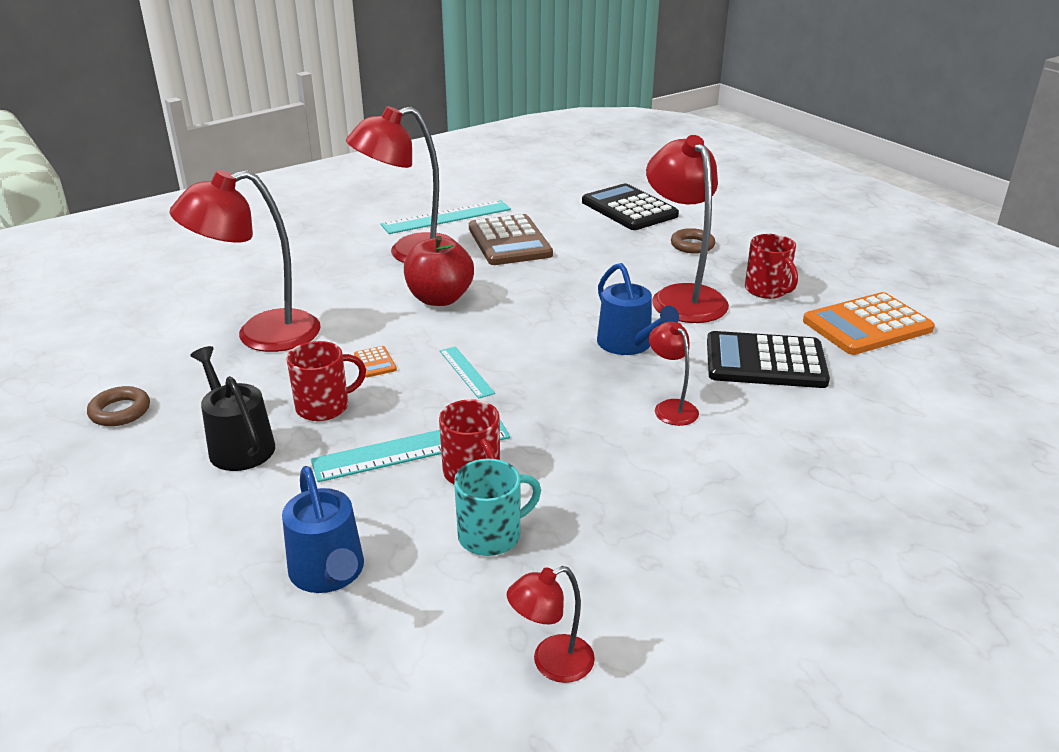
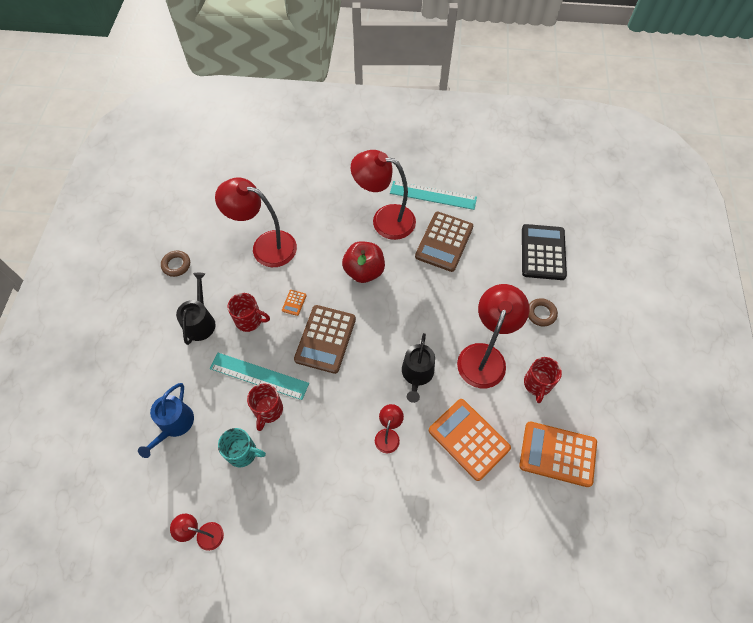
camera: 40 degrees right, 30 degrees up
turquoise ruler [440,346,495,399] -> brown calculator [294,305,356,374]
blue watering can [597,263,679,355] -> black watering can [402,333,435,403]
black calculator [707,331,830,388] -> orange calculator [429,399,511,481]

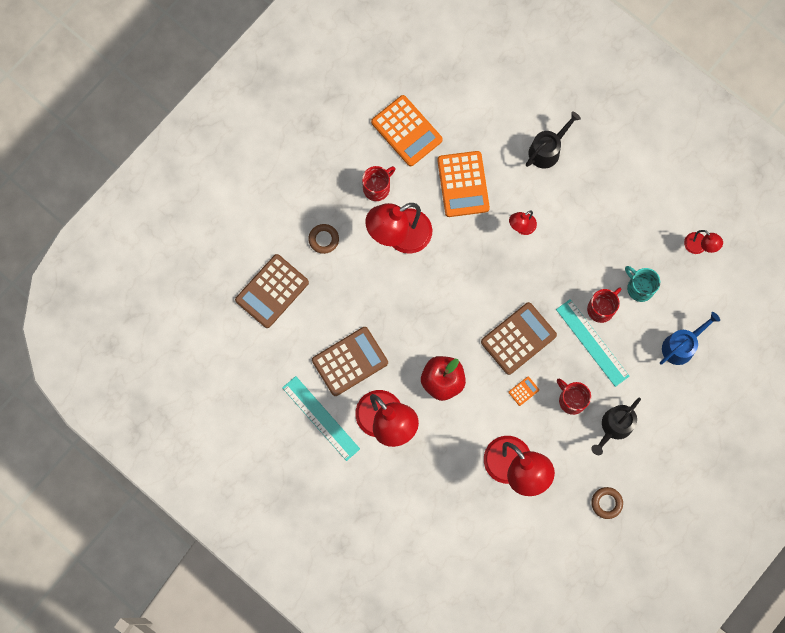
camera: 145 degrees left, 15 degrees up
black watering can [402,333,435,403] -> black watering can moved to [526,111,581,168]
black calculator [522,224,567,280] -> brown calculator [235,254,309,328]

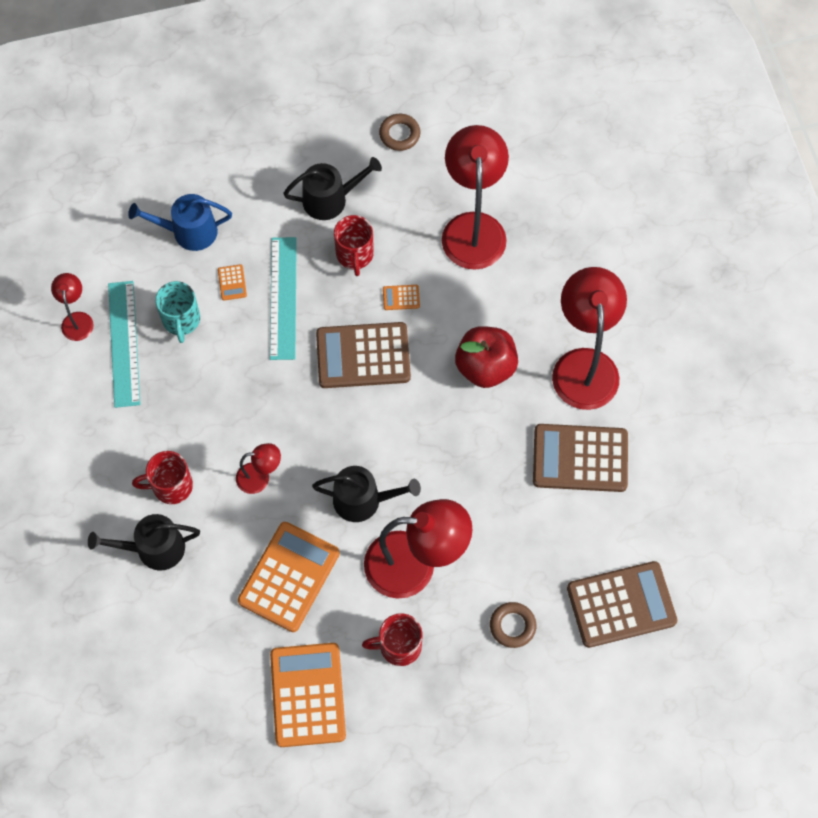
camera: 145 degrees left, 10 degrees down
turquoise ruler [282,376,360,461] -> turquoise ruler moved to [108,281,140,408]
red mug [587,287,621,323] -> red mug moved to [132,451,193,504]
none -> orange calculator [218,264,247,301]
none -> black watering can [312,466,421,522]

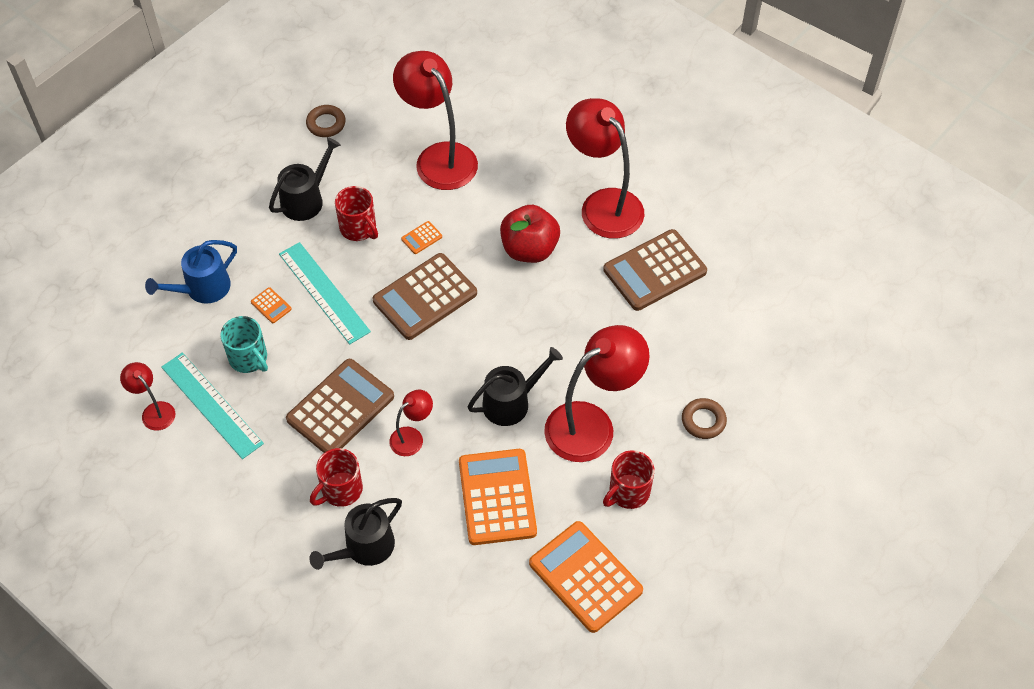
camera: 35 degrees left, 10 degrees down
brown calculator [567,561,677,648] -> brown calculator moved to [286,359,394,453]

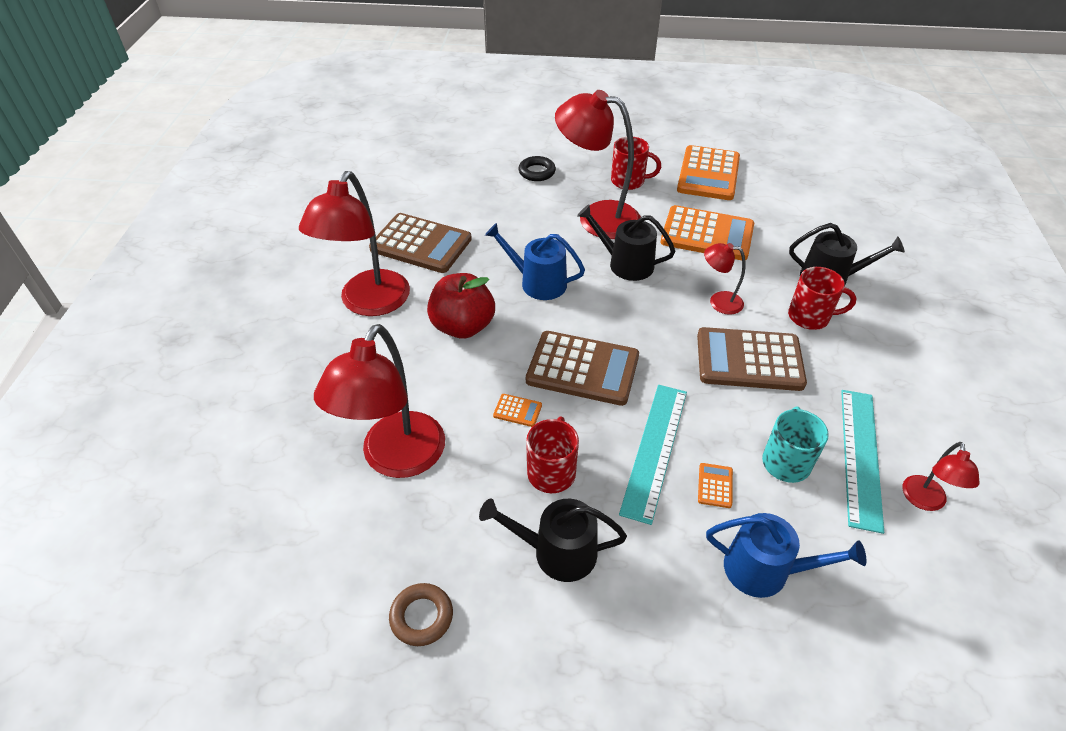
camera: 125 degrees left, 10 degrees down
orange calculator [459,449,537,545] -> orange calculator turned 120 degrees counterclockwise [661,205,754,260]
brown ring [682,398,727,439] -> black ring [518,156,556,181]
none -> blue watering can [485,223,585,300]

